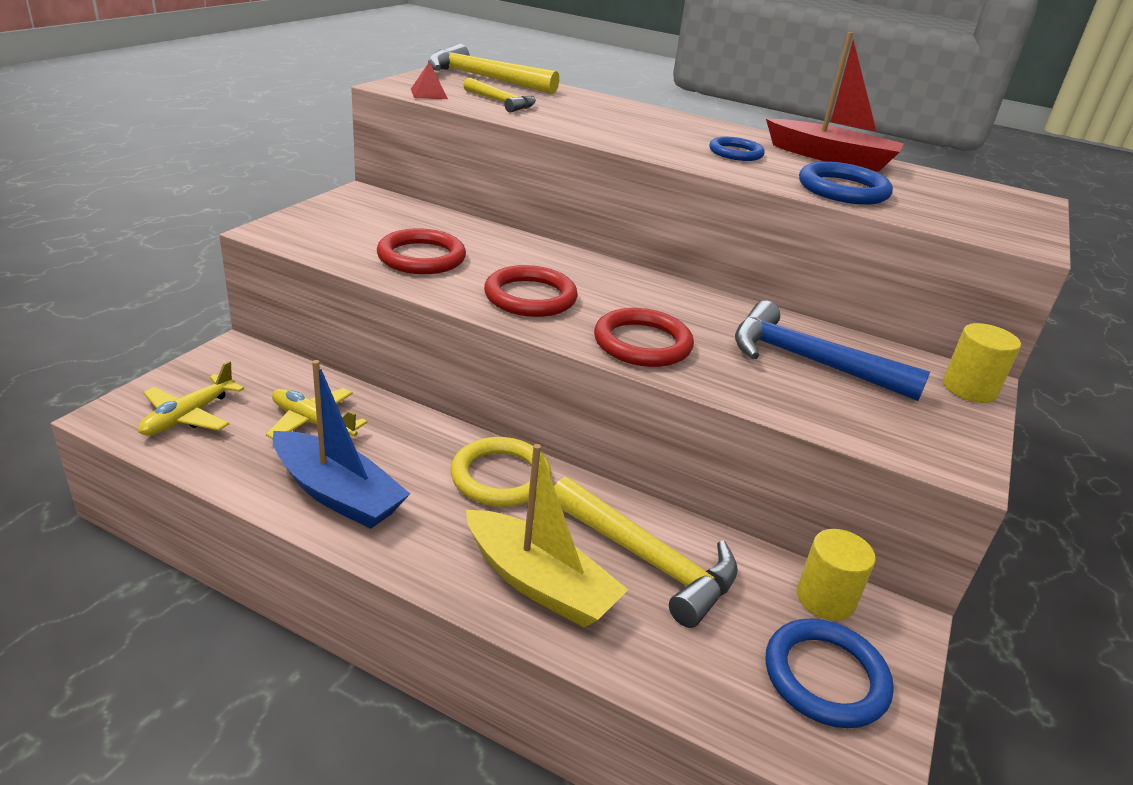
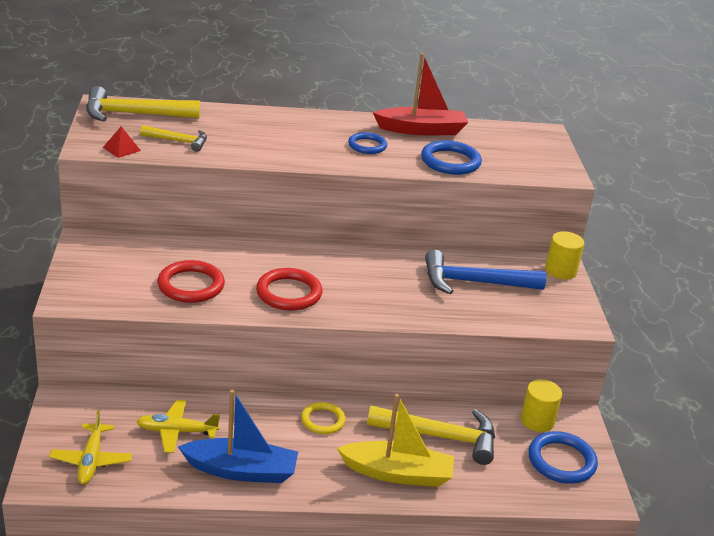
camera: 30 degrees left, 0 degrees up
yellow ring [451,437,551,507] -> yellow ring [301,402,346,434], size x0.65
red ring [594,308,694,367] -> none

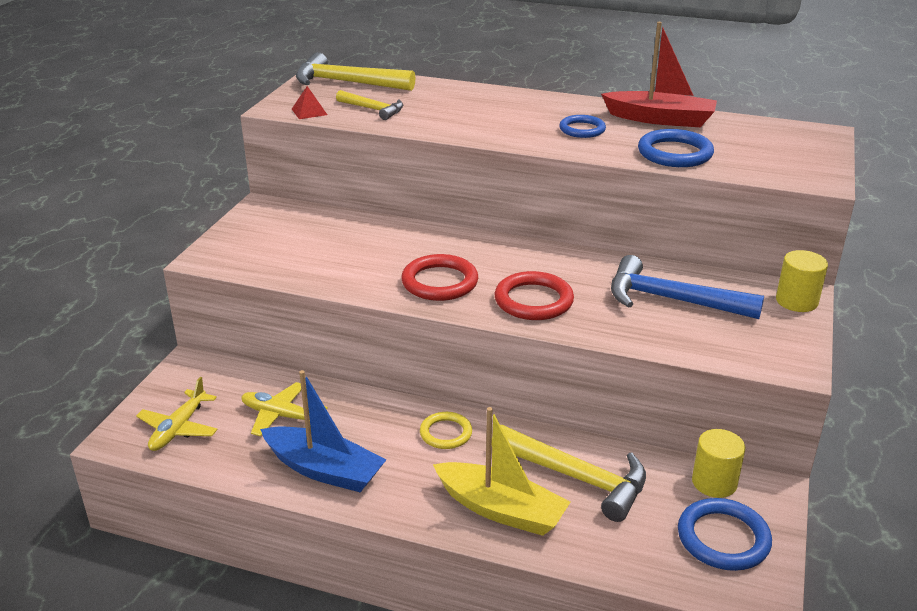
camera: 25 degrees right, 0 degrees up
red ring [157,260,225,303] -> red ring moved to [494,271,574,320]

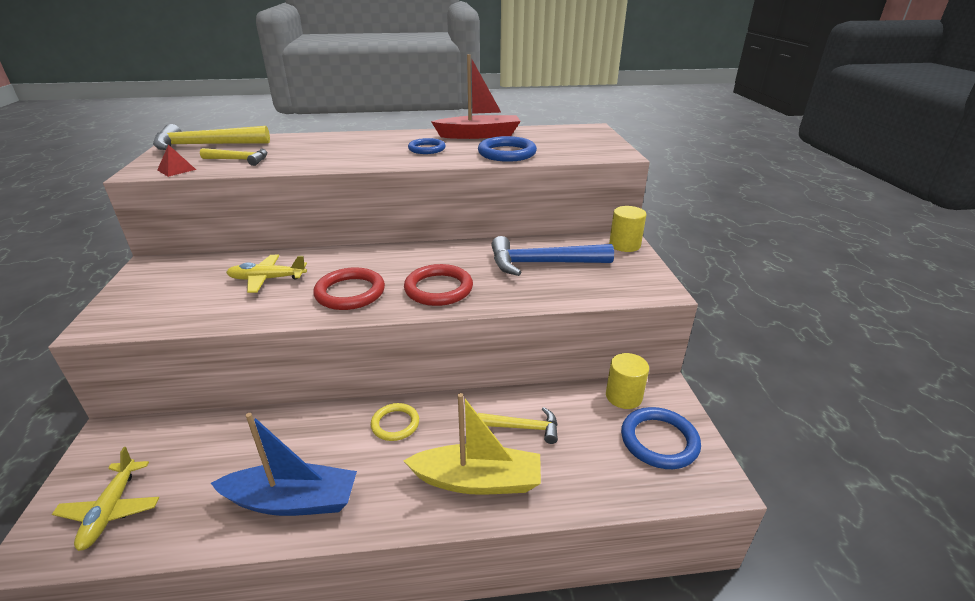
camera: 25 degrees left, 0 degrees up
yellow plane [241,382,328,437] -> yellow plane moved to [226,255,307,293]
yellow hammer [492,425,646,522] -> yellow hammer [478,407,558,444], size x0.57

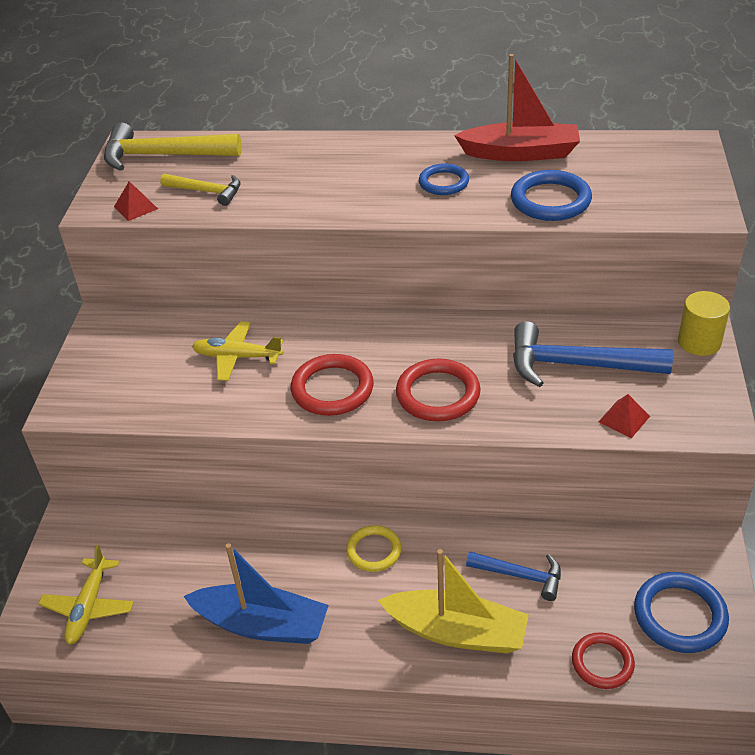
camera: 15 degrees right, 10 degrees up
yellow hammer [478,407,558,444] -> blue hammer [466,552,561,601]
yellow cylinder [606,353,649,409] -> none
none -> red ring [572,632,635,689]
none -> red pyramid [598,394,650,438]

